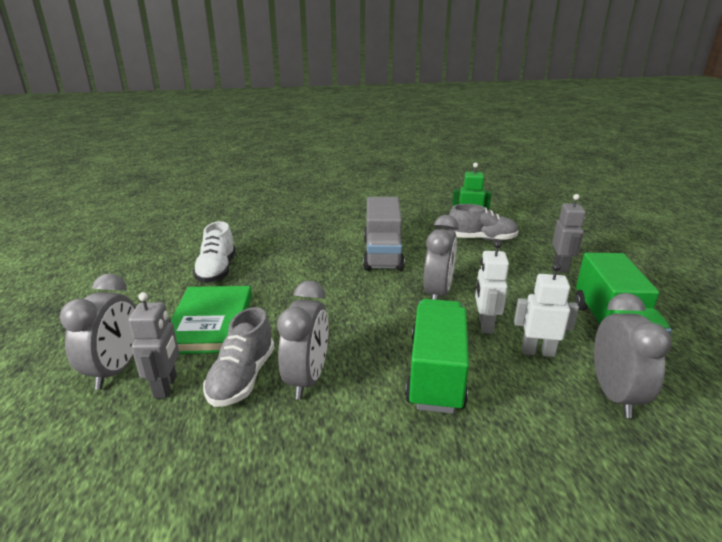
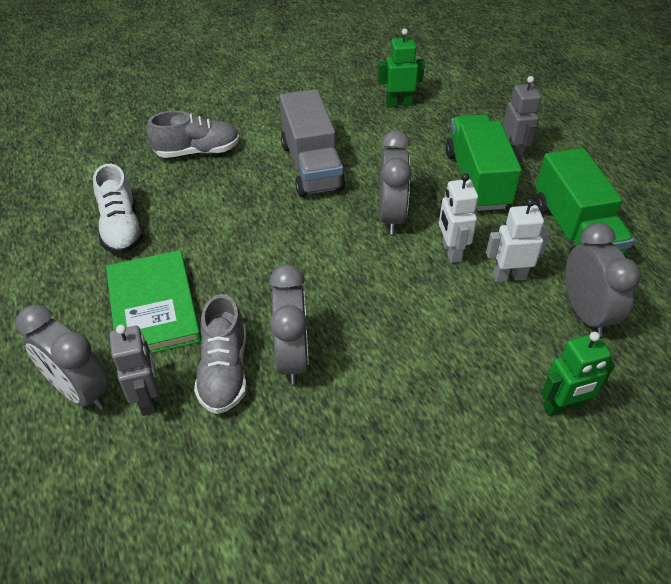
camera: 15 degrees left, 20 degrees up
grey clock [60,273,136,390] -> grey clock turned 135 degrees clockwise [16,305,109,410]
green truck [405,299,469,414] -> green truck moved to [446,114,522,211]
grey shoe [448,204,519,241] -> grey shoe moved to [147,111,239,158]
none -> green robot [541,332,615,416]

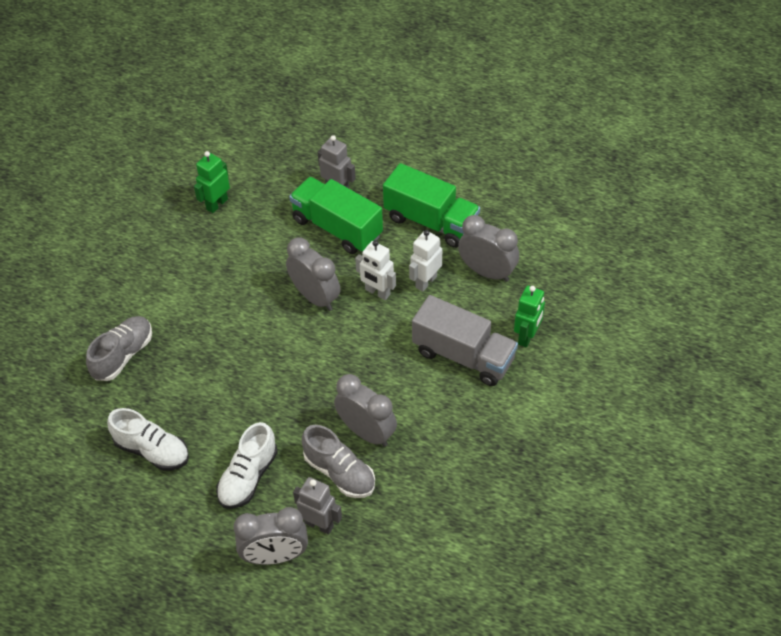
camera: 45 degrees left, 5 degrees up
green book [106,250,201,353] -> white shoe [216,422,278,509]
grey truck [280,89,345,197] -> grey truck moved to [412,295,518,386]

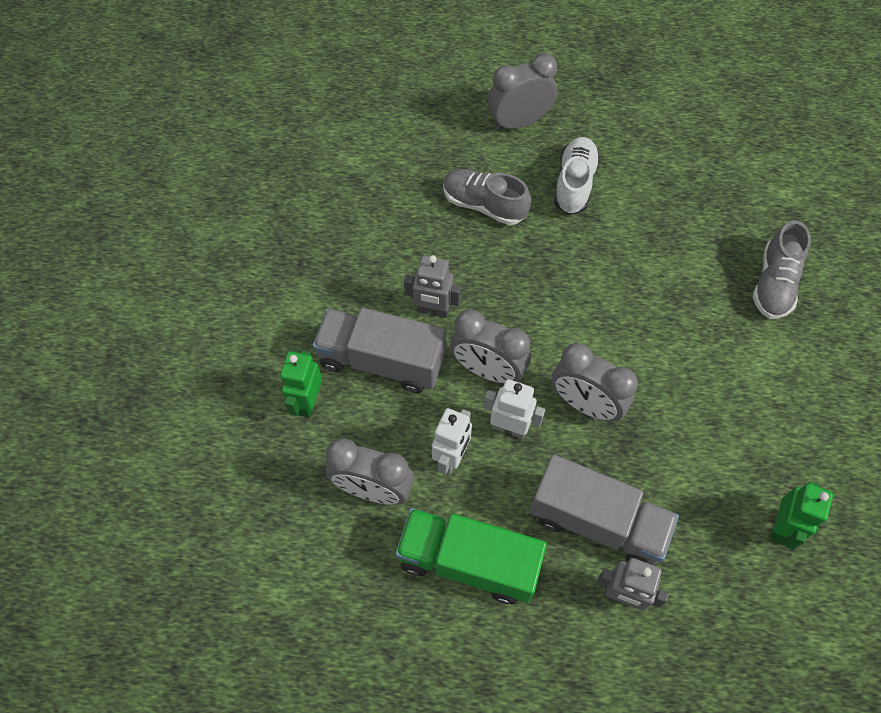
camera: 165 degrees right, 10 degrees up
white shoe [107,408,189,471] -> none
green truck [289,177,383,254] -> grey truck [530,454,679,565]
grey robot [293,477,342,535] -> grey robot moved to [404,255,461,318]
grey clock [334,374,397,447] -> grey clock moved to [450,310,531,384]

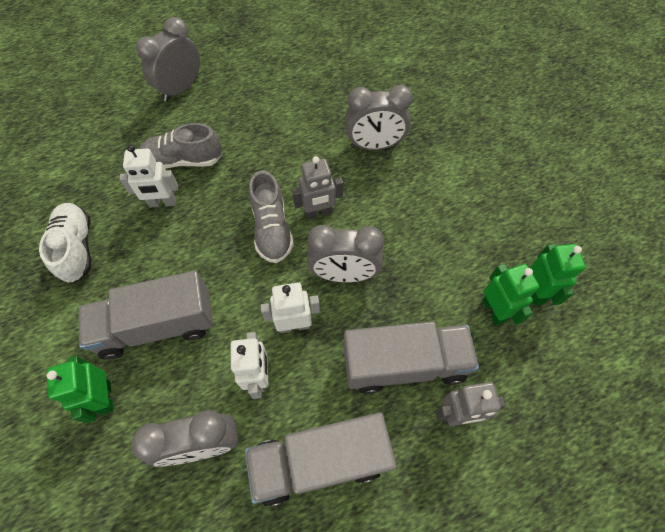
camera: 30 degrees left, 0 degrees up
green truck [395,508,547,604] -> grey truck [245,412,397,507]
grey robot [404,255,461,318] -> grey robot moved to [292,156,343,220]
grey clock [450,310,531,384] -> grey clock moved to [345,85,412,150]
white shoe [554,137,600,215] -> white shoe moved to [39,203,91,283]
grey shoe [753,220,811,319] -> grey shoe moved to [249,171,294,263]
none -> white robot [119,145,178,208]
none -> green robot [483,264,540,325]

